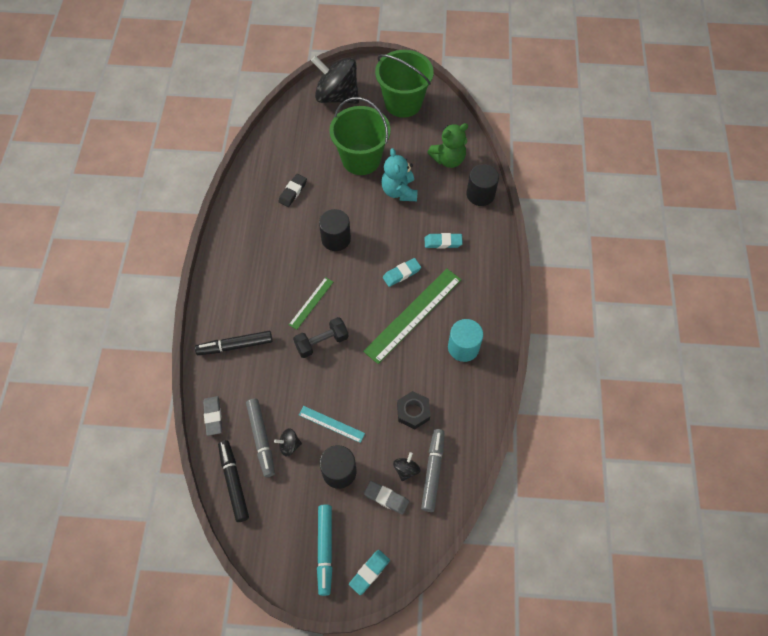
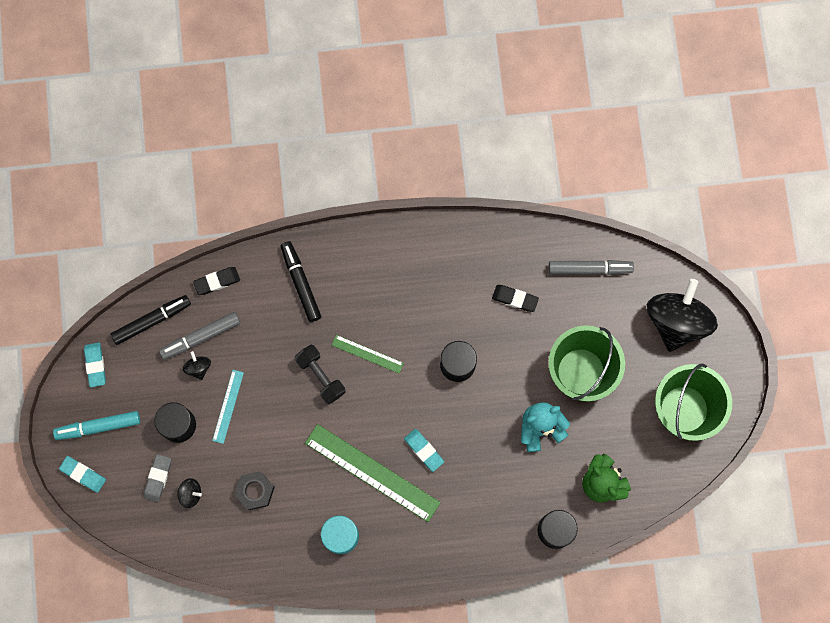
camera: 80 degrees right, 15 degrees up
grey eraser [203,396,222,436] -> black eraser [193,267,240,295]
grey marker [421,429,444,512] -> grey marker moved to [549,260,634,275]
turquoise eraser [425,233,463,249] -> turquoise eraser moved to [84,343,106,387]

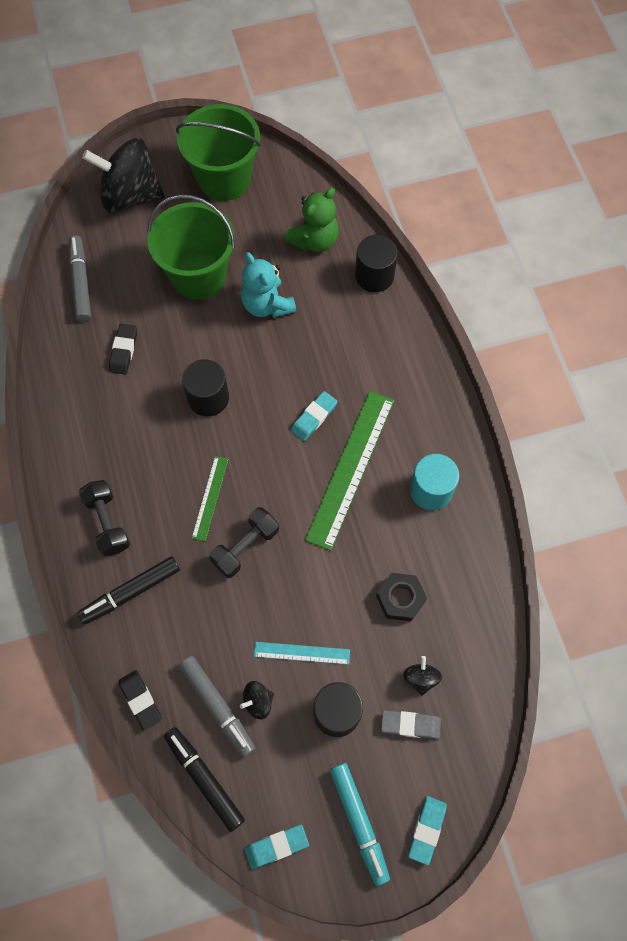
camera: 100 degrees left, 10 degrees down
none -> black dumbbell [79,480,130,556]

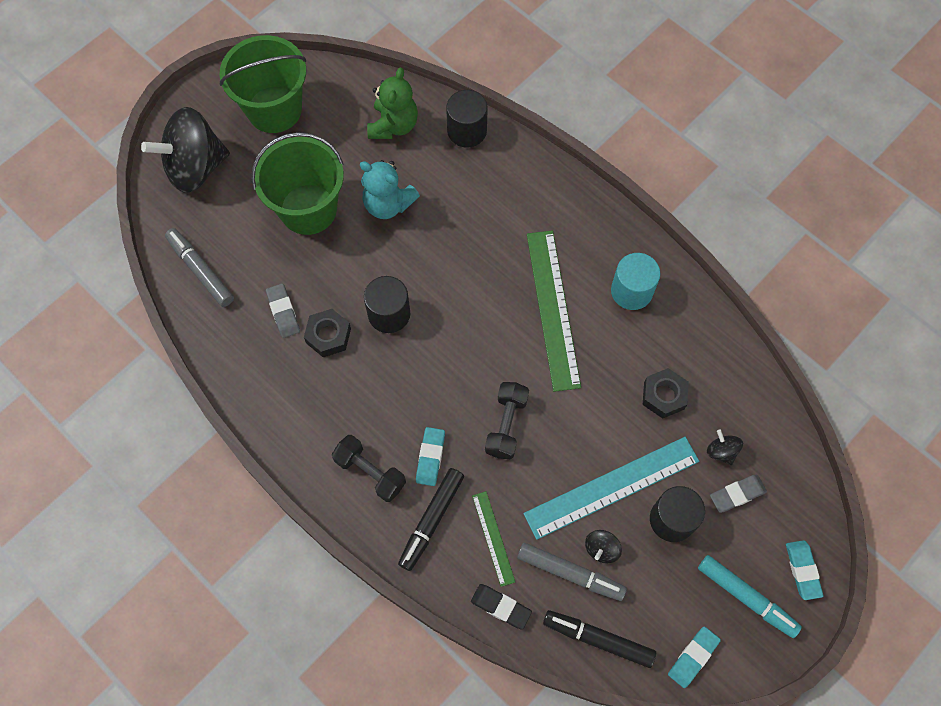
camera: 30 degrees left, 0 degrees up
black eraser [109,324,137,374] -> grey eraser [266,284,300,338]
green ruler [192,456,229,541] -> green ruler moved to [472,491,515,587]
turquoise ruler [254,642,350,665] -> turquoise ruler [523,437,699,540], size x1.96
turquoise eraser [291,391,337,441] -> turquoise eraser moved to [416,427,445,486]
none -> black nut [304,309,351,357]

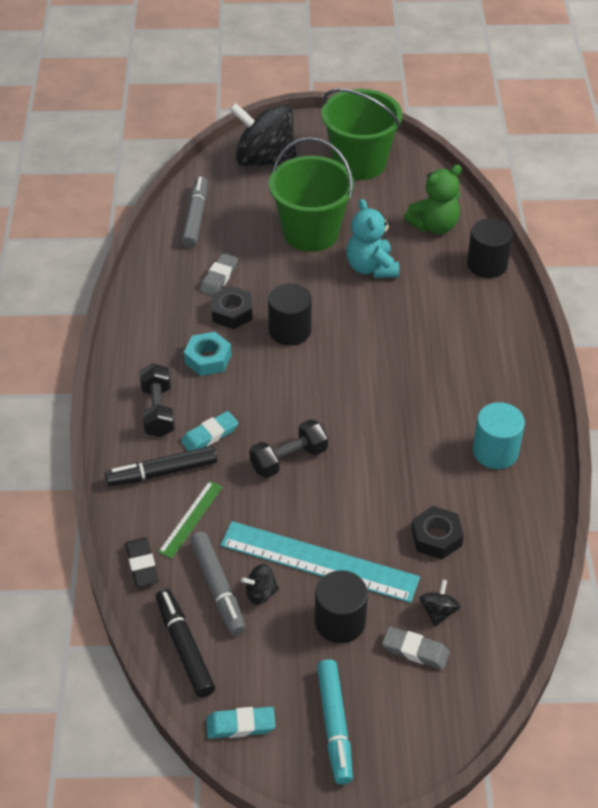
camera: 45 degrees right, 20 degrees down
green ruler [527,231,581,392] -> none
turquoise eraser [786,540,823,600] -> none
none -> turquoise nut [184,332,231,376]

